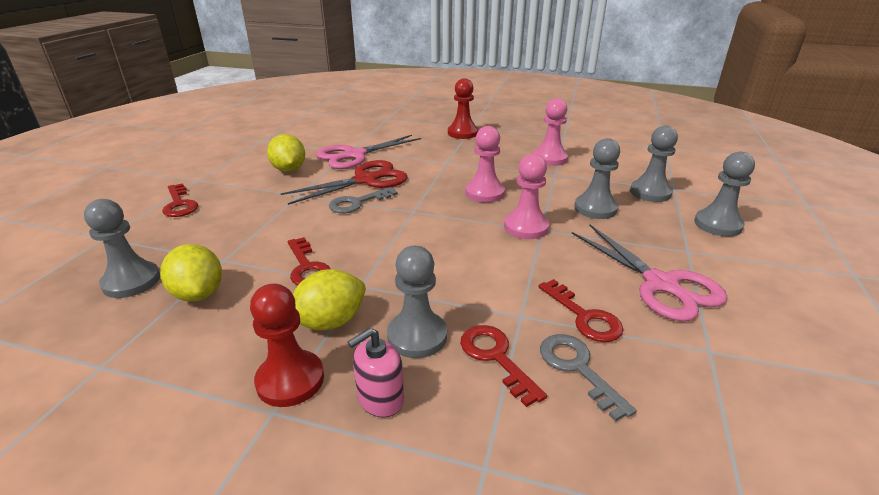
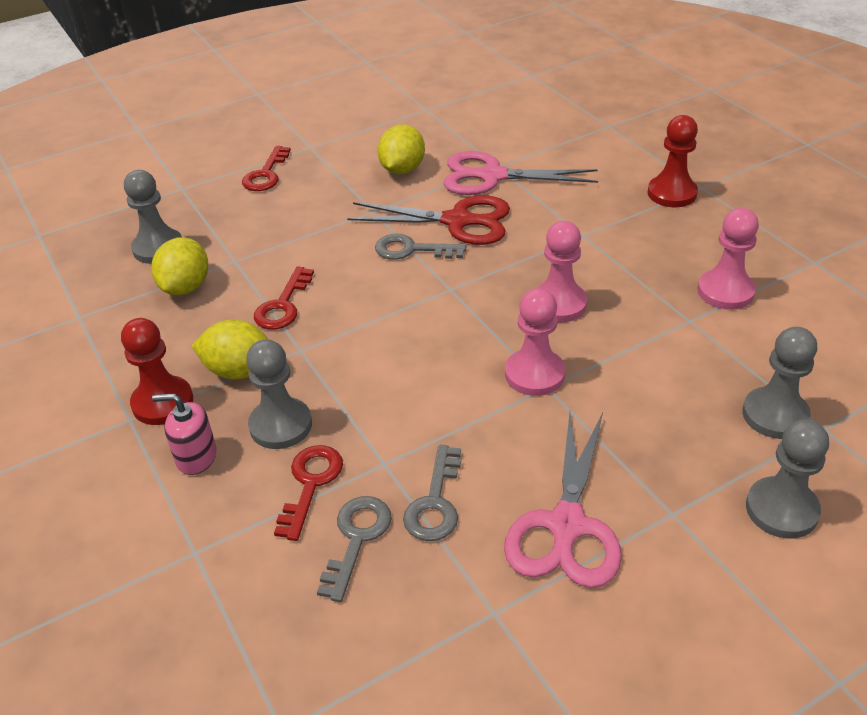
camera: 45 degrees right, 10 degrees up
red key [539,279,624,342] -> grey key [403,445,461,541]
grey pawn [574,138,620,219] -> none

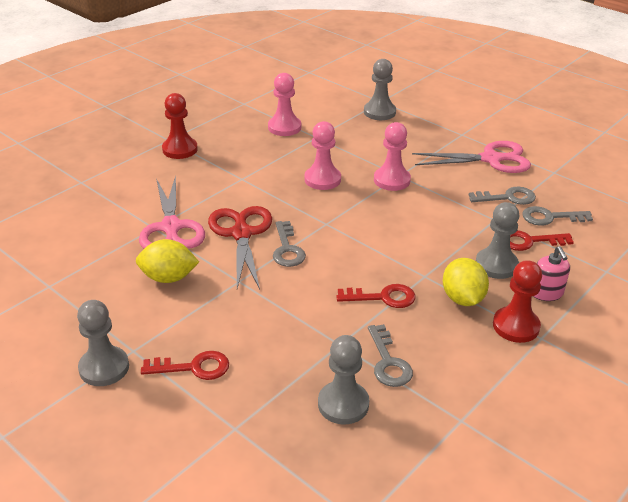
camera: 110 degrees left, 5 degrees down
yellow lemon [151,237,208,295] -> grey key [368,324,413,387]
grey pawn [746,419,829,539] -> grey pawn moved to [77,300,129,386]

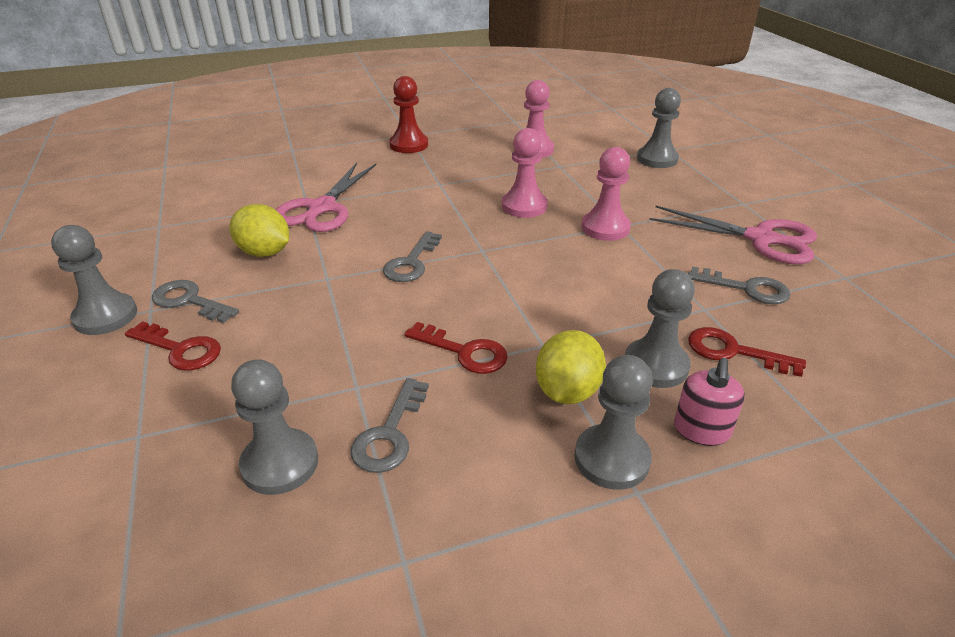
camera: 30 degrees right, 0 degrees up
red scissors [208,206,272,290] -> none
red pawn [493,260,542,343] -> grey pawn [574,355,653,490]
grey key [522,206,593,226] -> grey key moved to [152,280,239,323]

